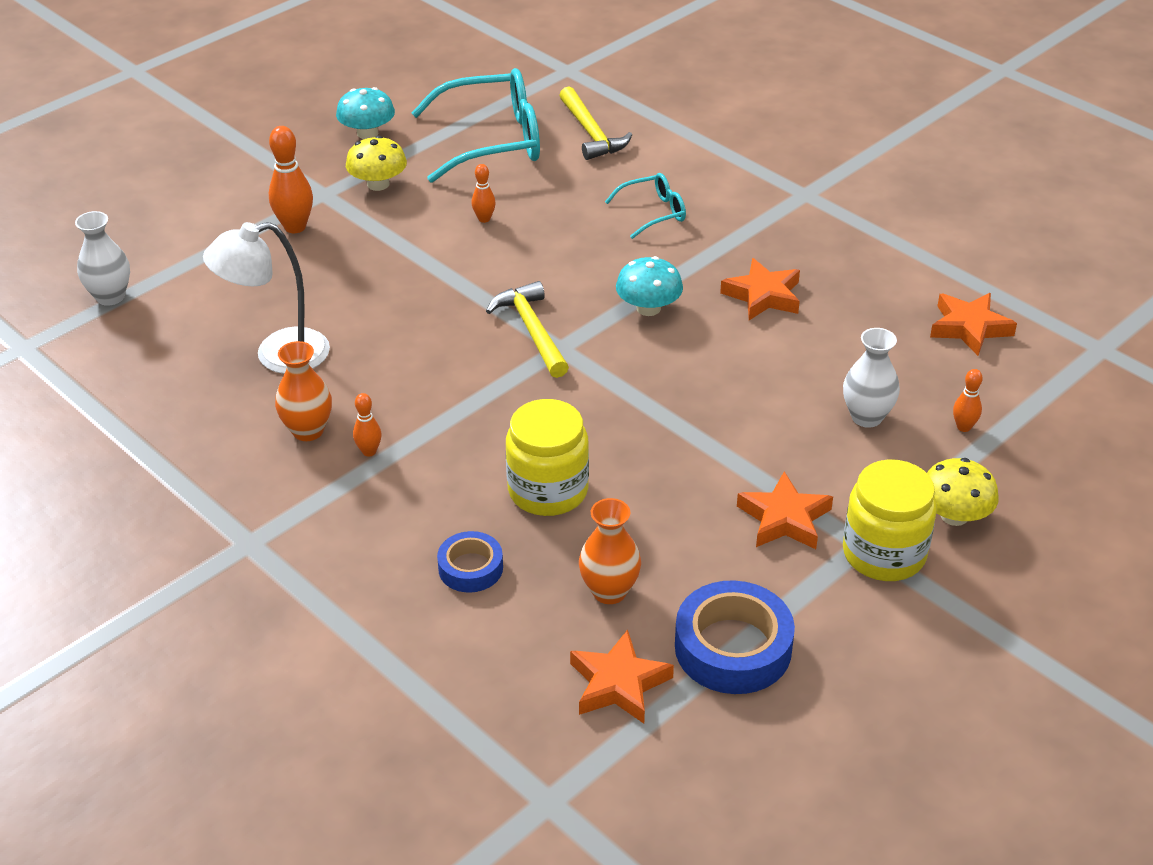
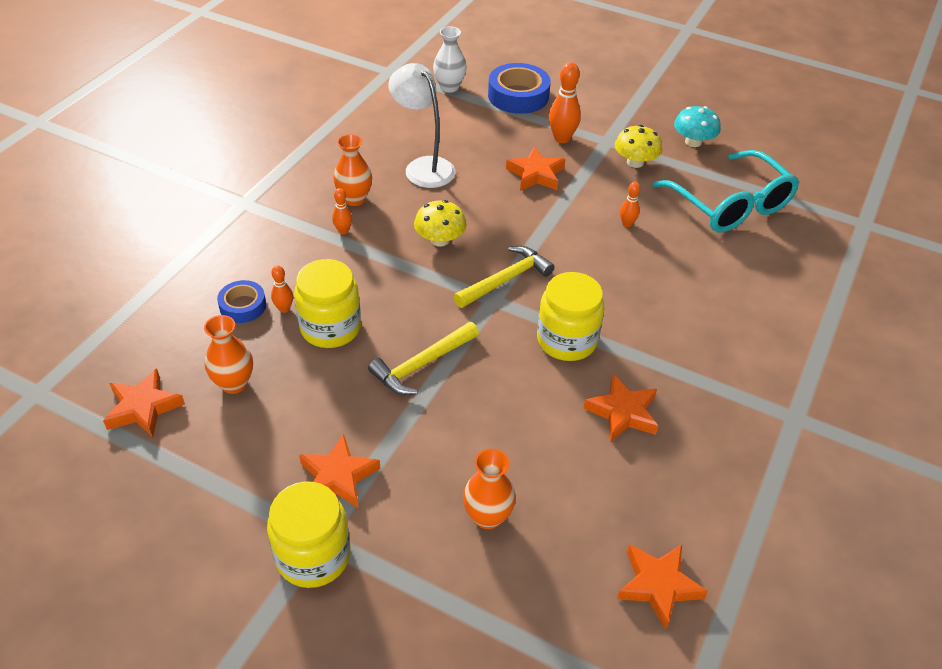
camera: 70 degrees right, 5 degrees up
yellow hammer [559,86,632,160] -> yellow hammer moved to [368,322,479,395]
turquoise glasses [605,173,686,239] -> none
turquoise mushroom [616,256,683,316] -> yellow jar [537,272,604,361]
blue tape [675,580,795,694] -> blue tape moved to [488,63,551,114]
white vase [843,328,900,428] -> orange vase [463,449,516,529]
yellow mushroom [927,458,999,526] -> yellow mushroom moved to [414,200,467,247]
orange bowling pin [953,369,983,432] -> orange bowling pin moved to [271,266,293,313]
none -> orange star [506,147,565,191]

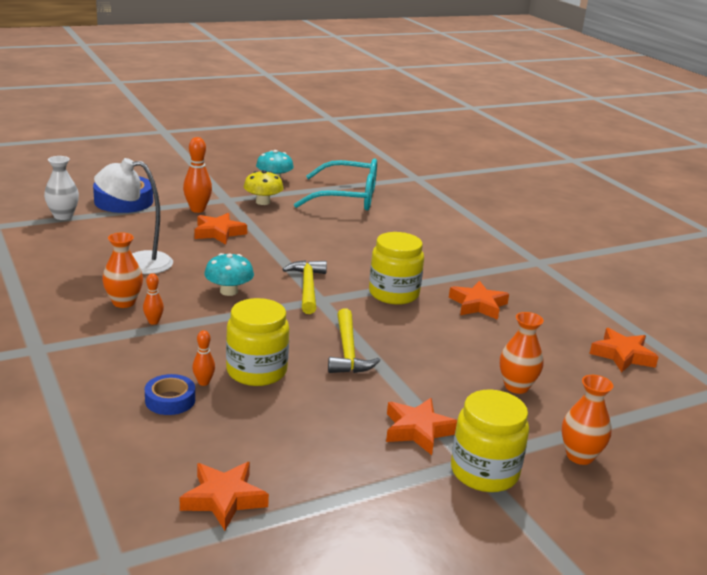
camera: 55 degrees left, 20 degrees down
orange vase [204,315,253,394] -> orange vase moved to [562,375,613,465]
yellow mushroom [414,200,467,247] -> turquoise mushroom [204,253,254,296]
orange bowling pin [620,182,640,227] -> none

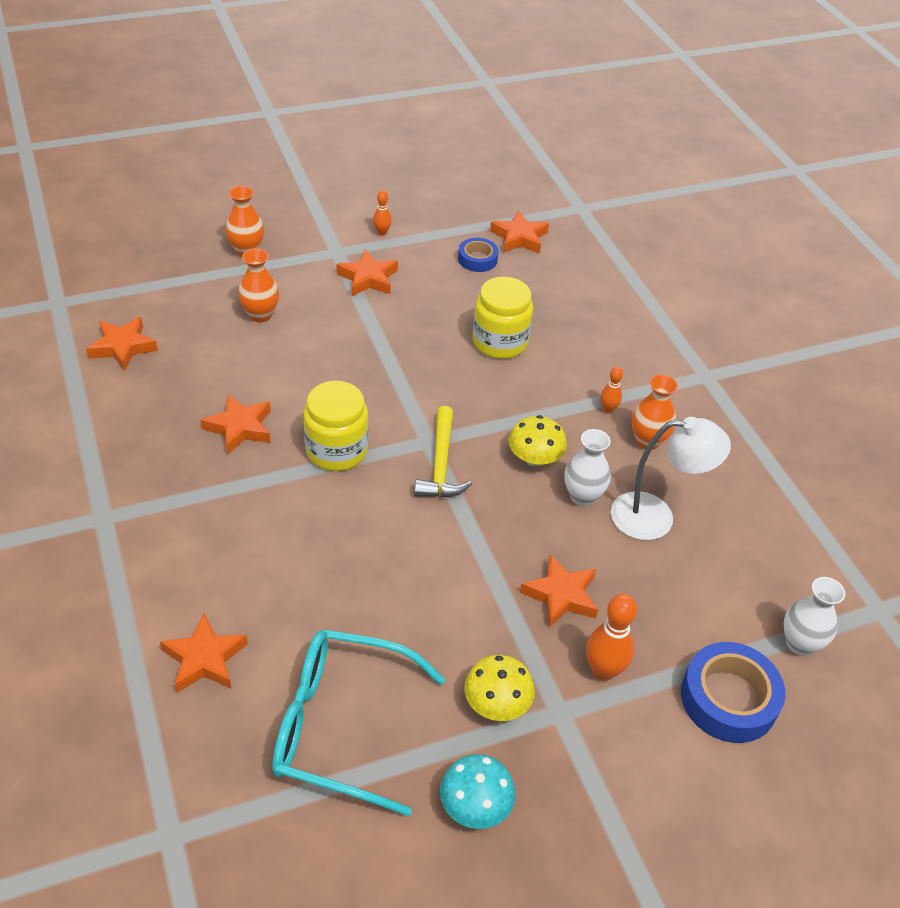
camera: 175 degrees left, 20 degrees up
blue tape [145,374,195,415] -> blue tape moved to [458,238,499,272]
orange bowling pin [192,330,215,386] -> orange bowling pin moved to [373,191,392,236]
turquoise mushroom [204,253,254,296] -> yellow mushroom [509,415,567,466]
yellow hammer [328,308,380,373] -> none
yellow jar [451,390,529,492] -> none
none -> orange star [160,613,248,693]
none -> white vase [564,429,611,506]

